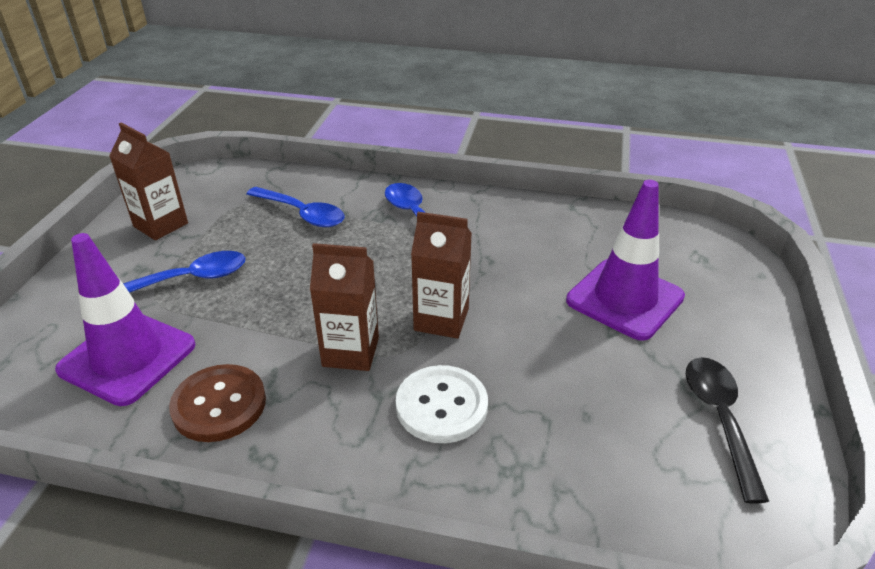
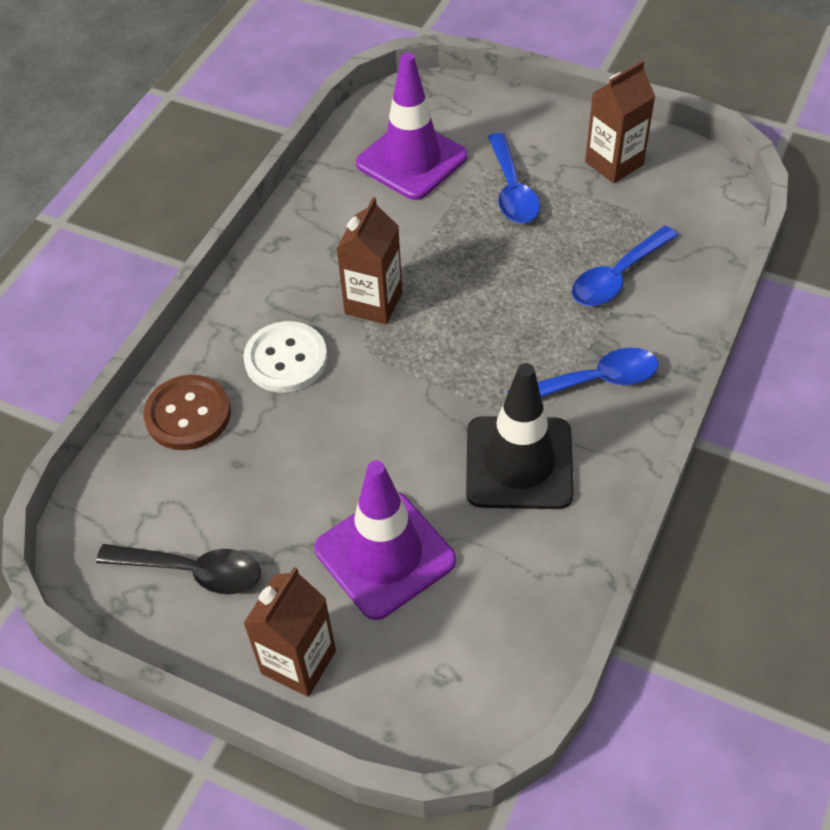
camera: 105 degrees right, 15 degrees up
brown button [169,364,266,442] -> brown button moved to [144,375,231,450]
brown carton [411,212,472,339] -> brown carton moved to [243,567,336,697]
none -> black traffic cone [466,363,574,509]

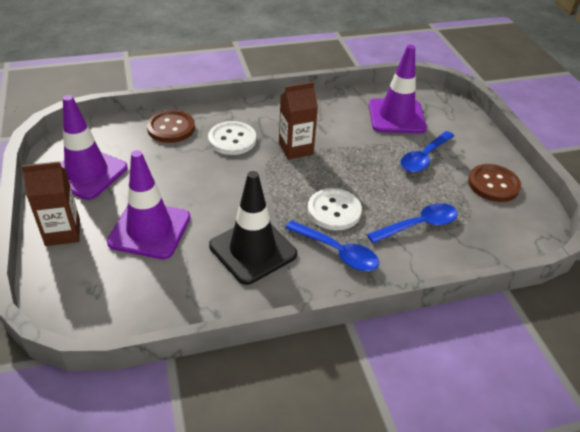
camera: 45 degrees right, 10 degrees down
black spoon [96,544,261,595] -> purple traffic cone [60,95,128,200]
blue spoon [572,226,678,306] -> blue spoon turned 150 degrees clockwise [367,203,458,243]
brown carton [585,60,656,183] -> brown button [468,164,521,202]
none -> white button [308,188,362,230]

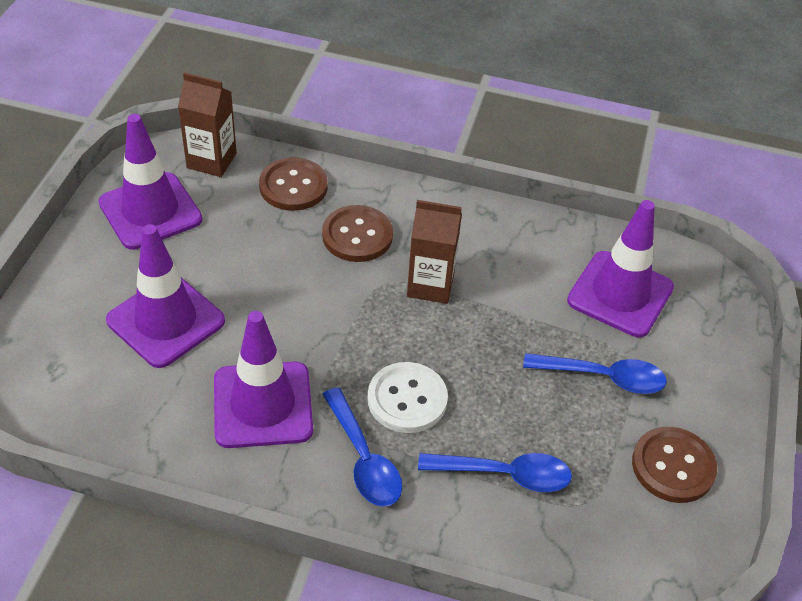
camera: 30 degrees right, 5 degrees up
brown carton [21,161,80,246] -> brown carton moved to [178,72,237,177]
white button [208,121,256,155] -> brown button [322,205,393,262]
black traffic cone [209,171,297,285] -> purple traffic cone [214,311,313,448]
blue spoon [400,131,454,172] -> blue spoon turned 150 degrees counterclockwise [523,353,667,394]

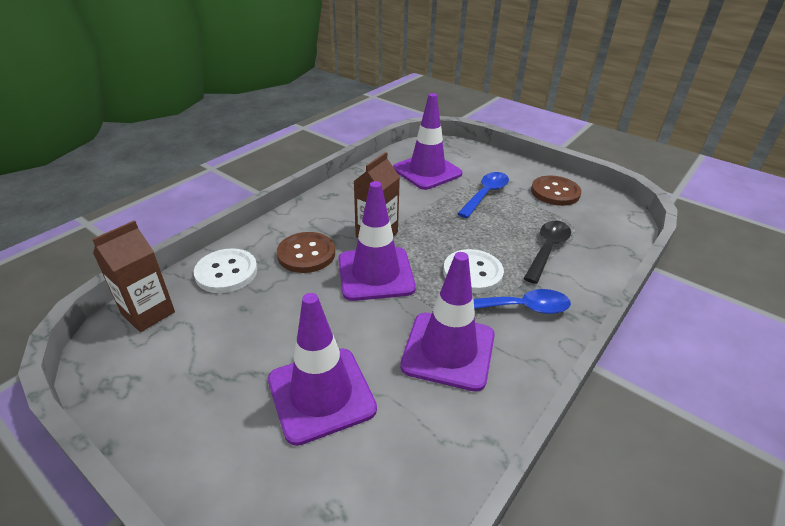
camera: 65 degrees left, 10 degrees down
purple traffic cone [98,114,202,250] -> purple traffic cone moved to [338,181,416,301]
brown button [259,158,328,211] -> white button [194,248,258,293]
blue spoon [418,453,572,492] -> black spoon [524,221,571,284]

